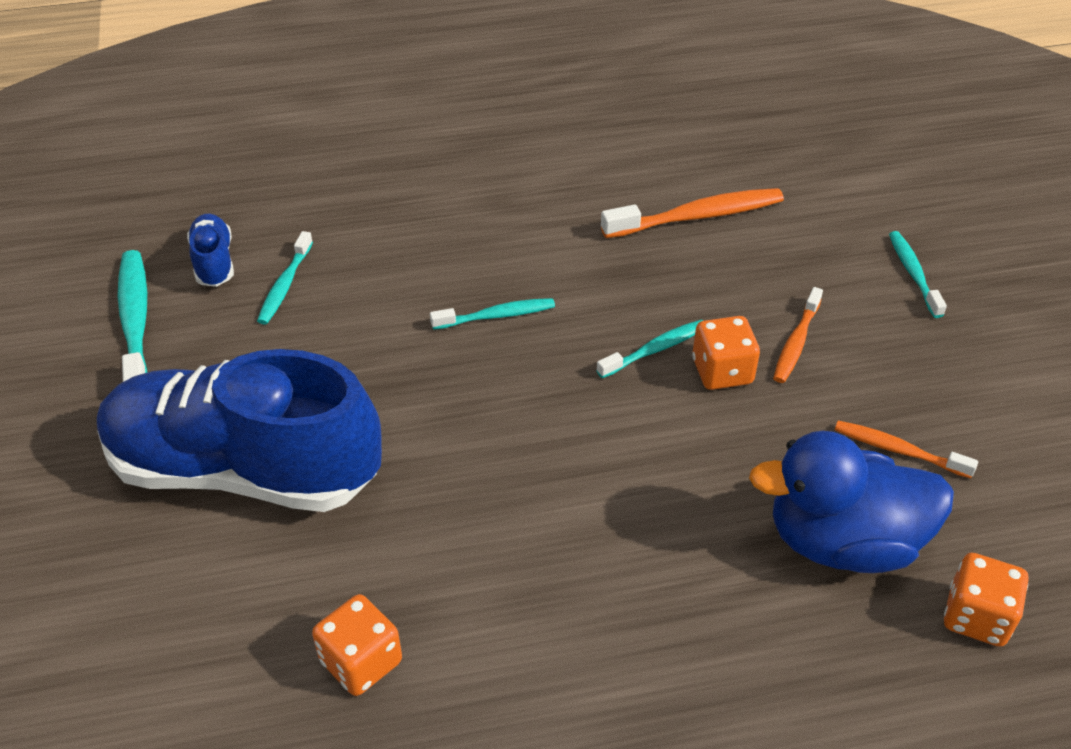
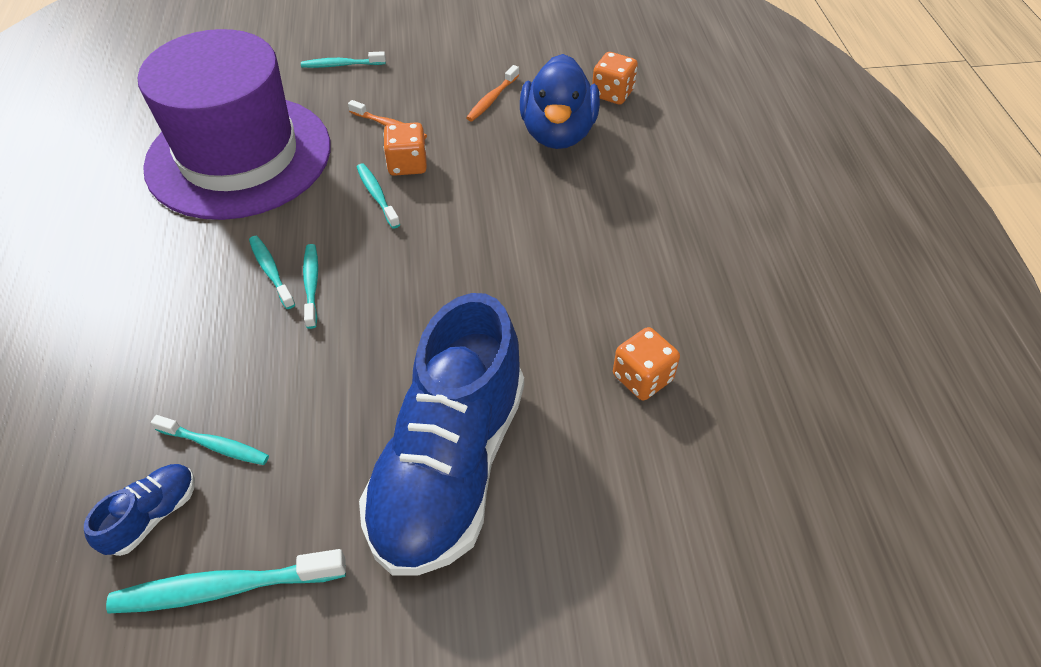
camera: 85 degrees left, 5 degrees up
blue shoe [187,214,234,287] -> blue shoe turned 135 degrees clockwise [84,464,195,556]
orange toothbrush [601,188,784,238] -> purple hat [138,29,331,220]
none -> turquoise toothbrush [249,236,295,309]

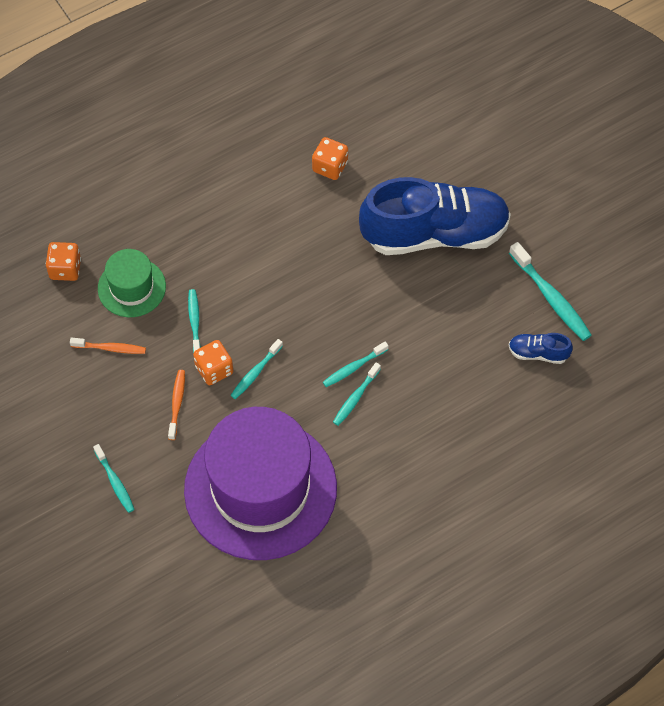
camera: 115 degrees left, 10 degrees up
turquoise toothbrush [151,415,269,465] -> turquoise toothbrush moved to [188,289,201,353]
blue duck [520,54,600,149] -> green hat [98,249,166,317]

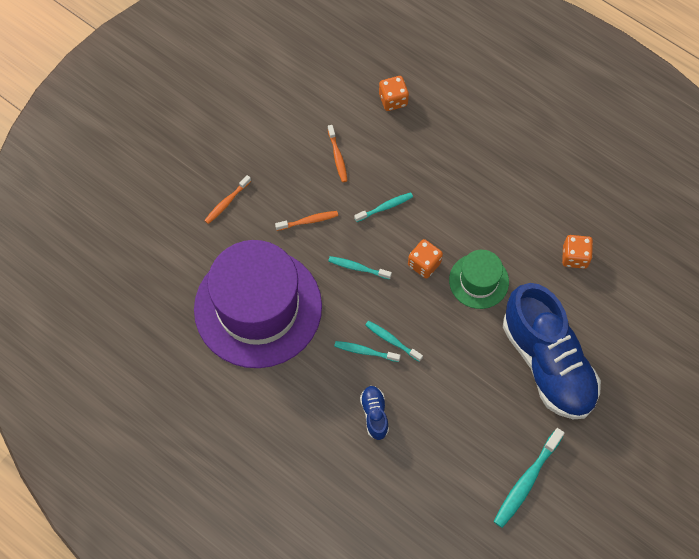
camera: 70 degrees right, 5 degrees up
turquoise toothbrush [93,444,135,513] -> orange toothbrush [204,175,251,224]
green hat [98,249,166,317] -> green hat moved to [449,250,509,309]
orange dice [193,340,233,385] -> orange dice moved to [408,239,443,278]
blue shoe [509,333,573,364] -> blue shoe moved to [360,386,389,440]

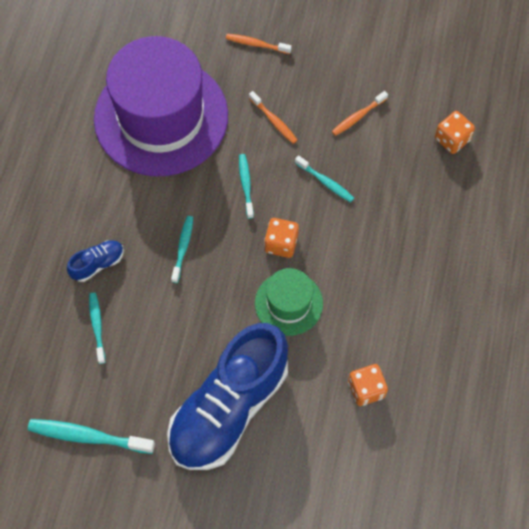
camera: 65 degrees right, 0 degrees up
turquoise toothbrush [334,341,401,362] -> turquoise toothbrush moved to [89,293,106,364]

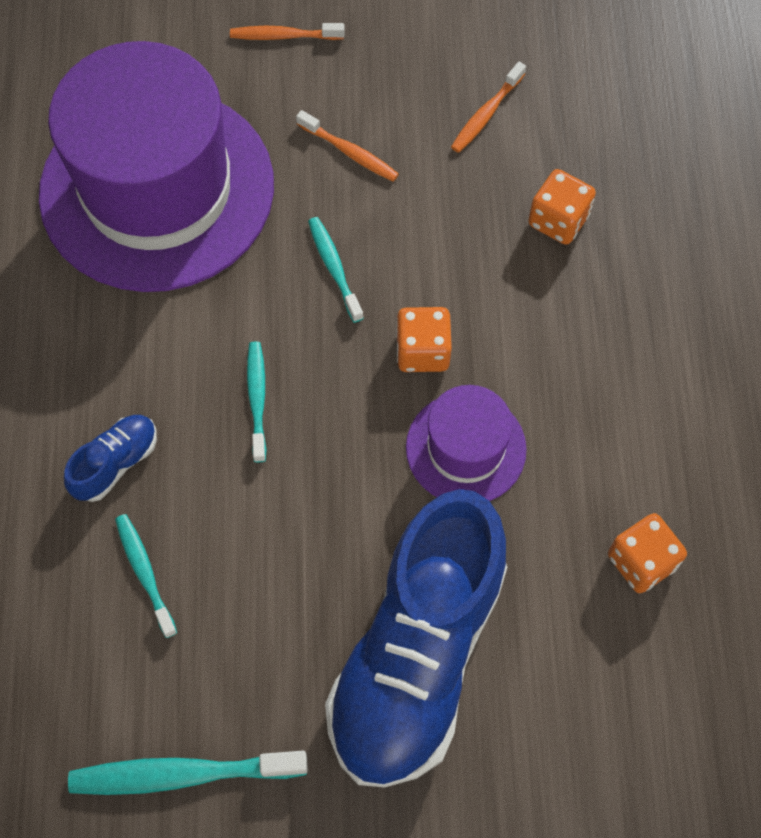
camera: 15 degrees left, 0 degrees up
green hat [255,268,323,336] -> purple hat [406,385,527,501]
turquoise toothbrush [295,155,354,202] -> none
orange dice [435,111,475,154] -> orange dice moved to [528,169,596,245]

